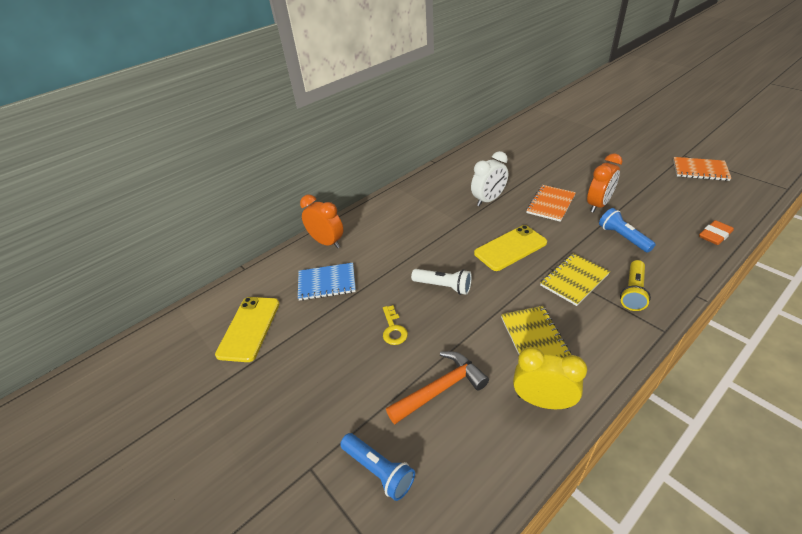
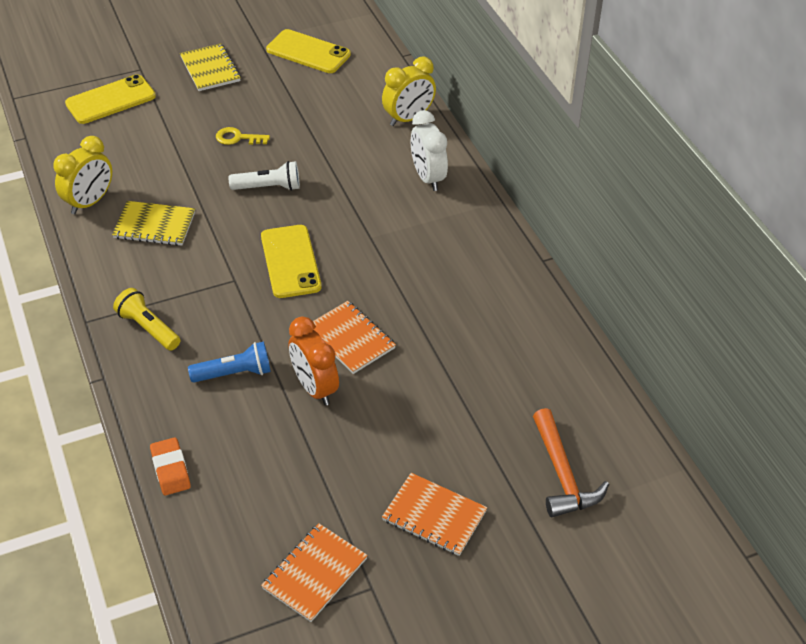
camera: 105 degrees right, 5 degrees up
blue notebook [298,263,356,301] -> none
orange clock [300,195,344,248] -> yellow clock [382,57,436,126]
blue flashlight [340,433,415,501] -> yellow phone [65,74,156,124]
orange hammer [386,351,489,424] -> orange hammer moved to [533,408,609,517]
white flashlight [411,269,472,295] -> white flashlight turned 135 degrees counterclockwise [229,161,300,191]
white clock [471,151,508,206] -> white clock moved to [411,110,448,191]
yellow notebook [540,253,610,306] -> yellow notebook moved to [180,43,241,91]
none -> orange notebook [382,473,487,556]

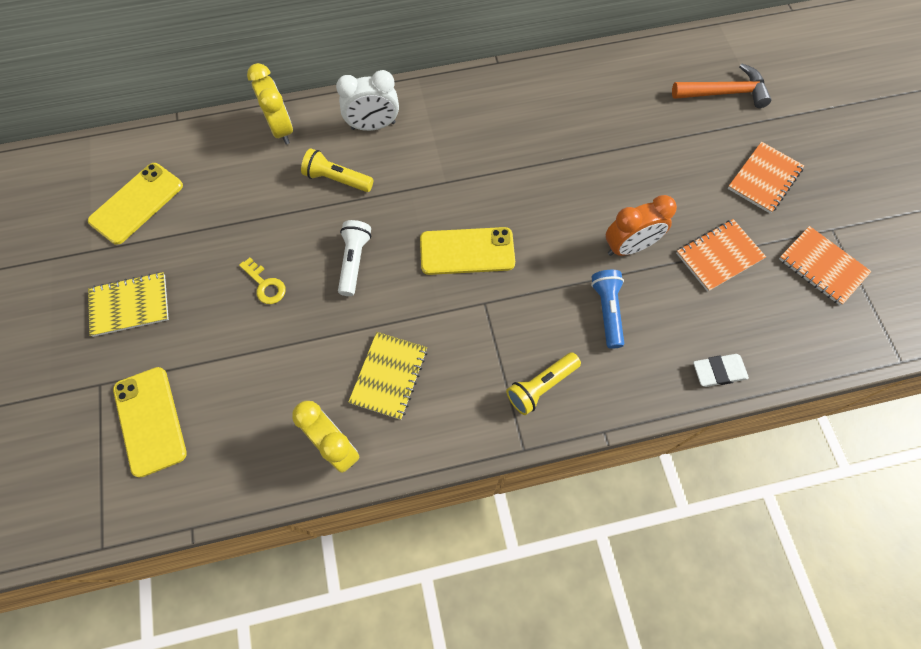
camera: 80 degrees left, 20 degrees up
orange eraser [150,437,191,495] -> white eraser [693,354,749,387]
yellow key [216,127,270,145] -> yellow key turned 60 degrees counterclockwise [239,258,286,304]
orange notebook [313,301,396,374] -> orange notebook moved to [676,219,766,292]
none -> yellow flashlight [301,148,374,192]

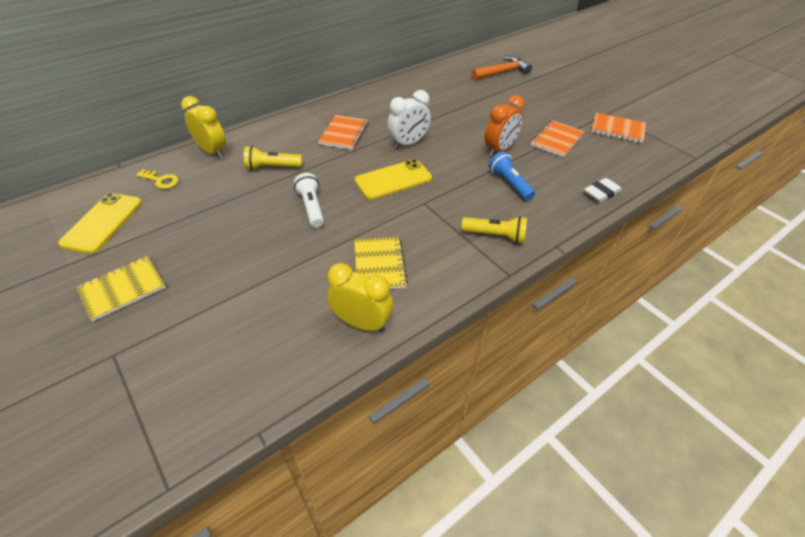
camera: 25 degrees left, 20 degrees down
yellow phone [113,367,187,478] -> none
yellow key [239,258,286,304] -> yellow key moved to [136,169,179,189]
white clock [336,70,399,131] -> white clock moved to [387,90,431,149]
yellow flashlight [506,352,581,415] -> yellow flashlight turned 105 degrees counterclockwise [461,216,527,243]
orange notebook [728,142,804,213] -> orange notebook moved to [318,115,368,150]

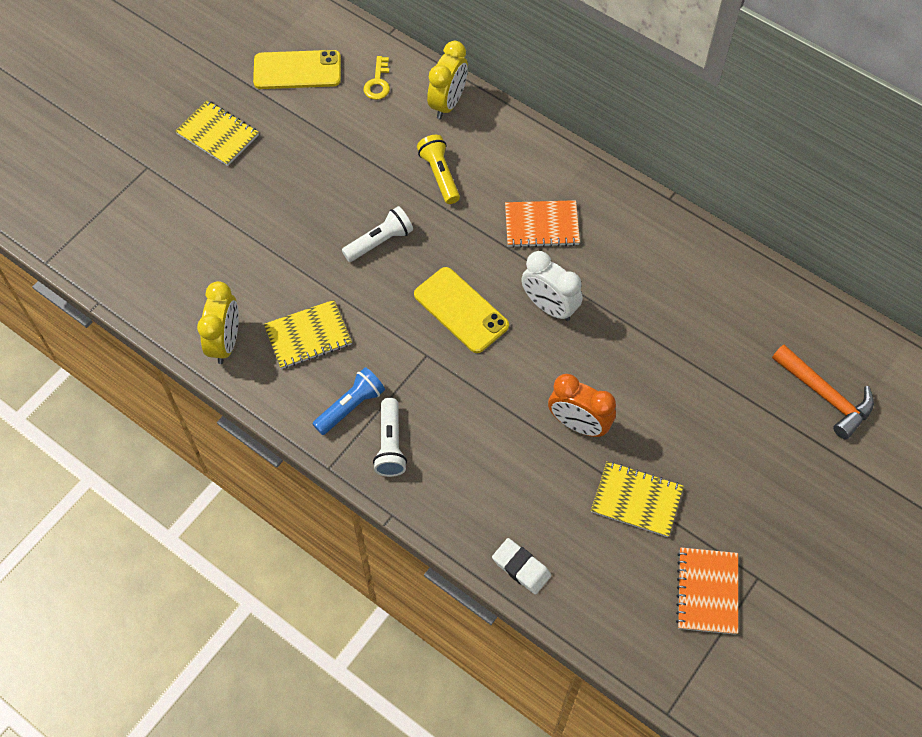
camera: 75 degrees right, 15 degrees up
yellow flashlight [461,216,527,243] -> white flashlight [373,398,407,477]
blue flashlight [489,152,535,201] -> blue flashlight moved to [312,367,385,435]
orange notebook [531,120,584,157] -> yellow notebook [591,461,684,537]

